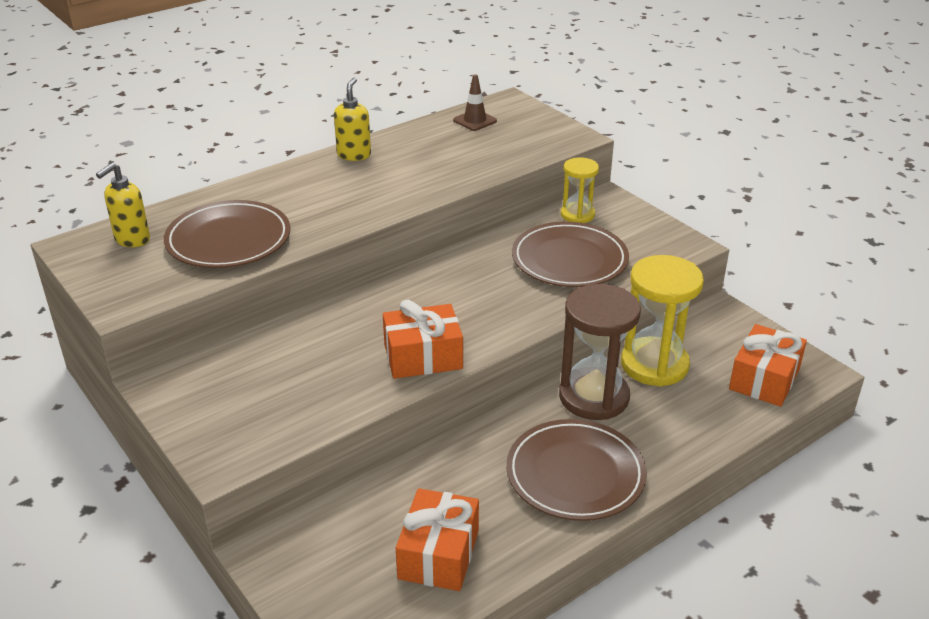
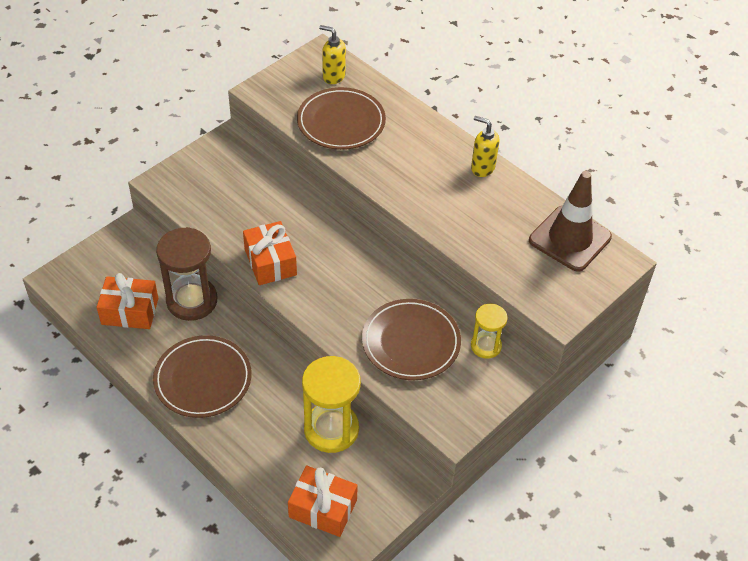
camera: 80 degrees right, 15 degrees up
yellow soap dispenser [334,78,371,161] -> yellow soap dispenser turned 150 degrees counterclockwise [471,116,499,177]
brown traffic cone [453,75,497,131] -> brown traffic cone [529,171,612,272], size x2.05
brown hourglass [559,284,641,420] -> brown hourglass moved to [156,227,217,321]

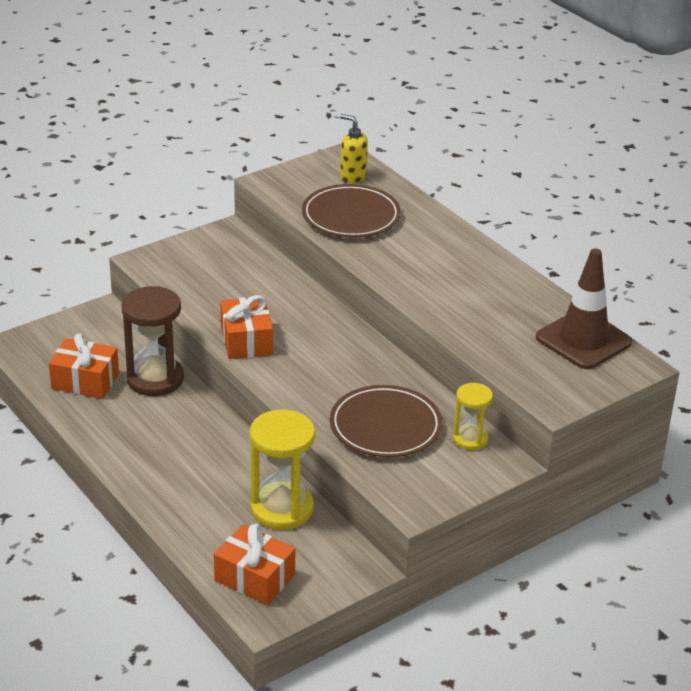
camera: 10 degrees right, 15 degrees down
brown plate [153,335,251,418] -> none
yellow soap dispenser [471,116,499,177] -> none

